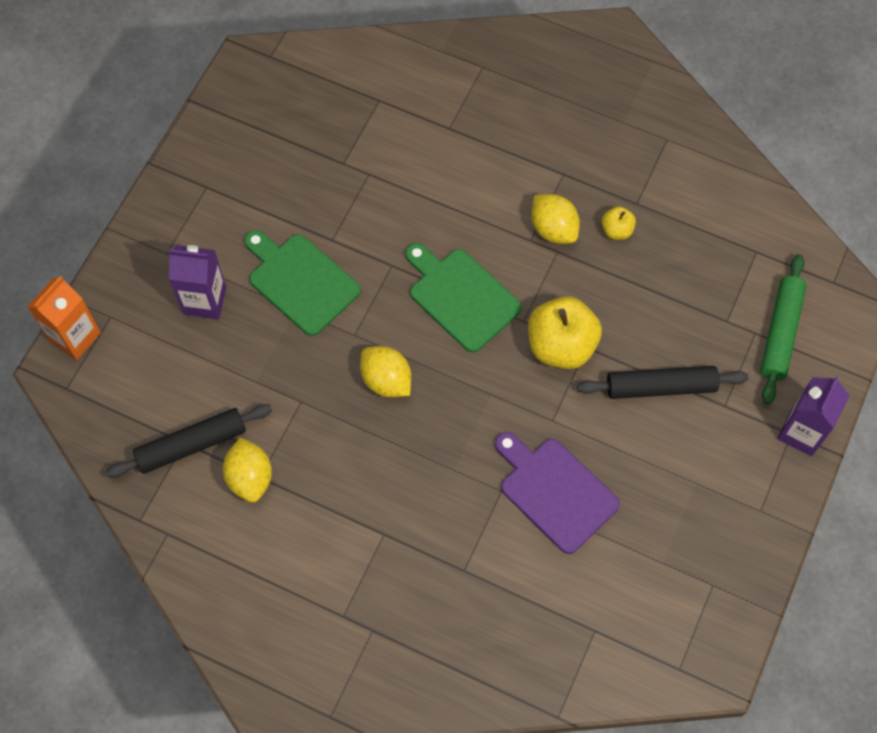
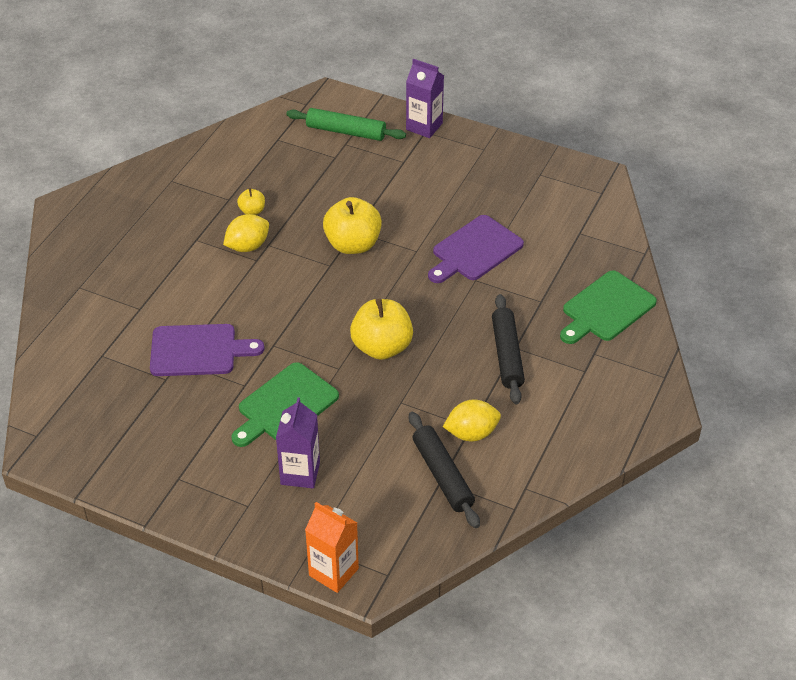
camera: 90 degrees left, 20 degrees down
yellow lemon [360,346,411,397] -> yellow apple [350,298,413,360]
green cutting board [405,243,522,352] -> green cutting board moved to [560,270,657,344]
black rolling pin [577,366,749,399] -> black rolling pin moved to [492,294,525,404]
none -> purple cutting board [150,324,265,376]

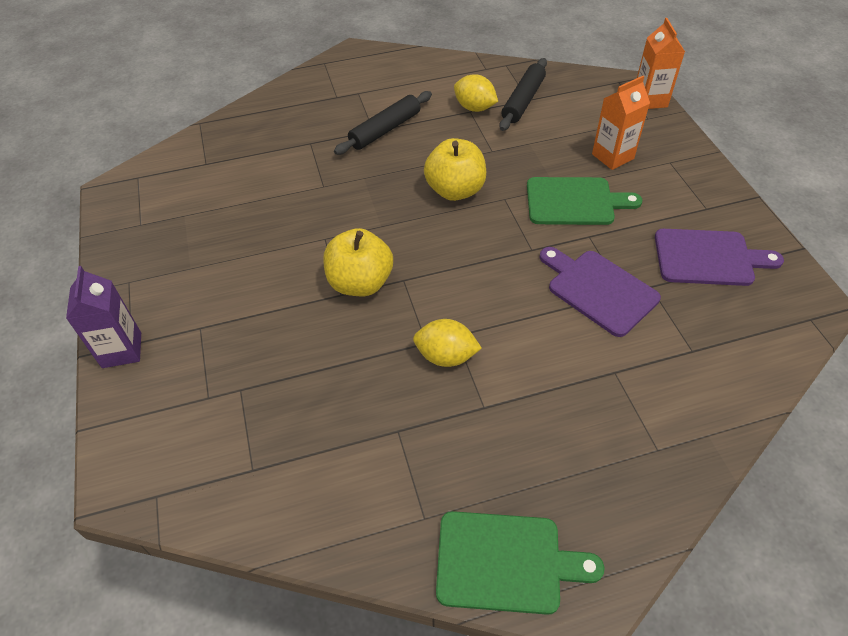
camera: 130 degrees left, 5 degrees up
yellow apple [237,188,265,215] -> none
purple carton [276,397,320,488] -> orange carton [592,76,650,170]
green rolling pin [286,108,406,141] -> none
purple cutting board [428,215,524,283] -> purple cutting board moved to [655,229,784,286]
green cutting board [560,270,657,344] -> green cutting board moved to [436,511,605,615]

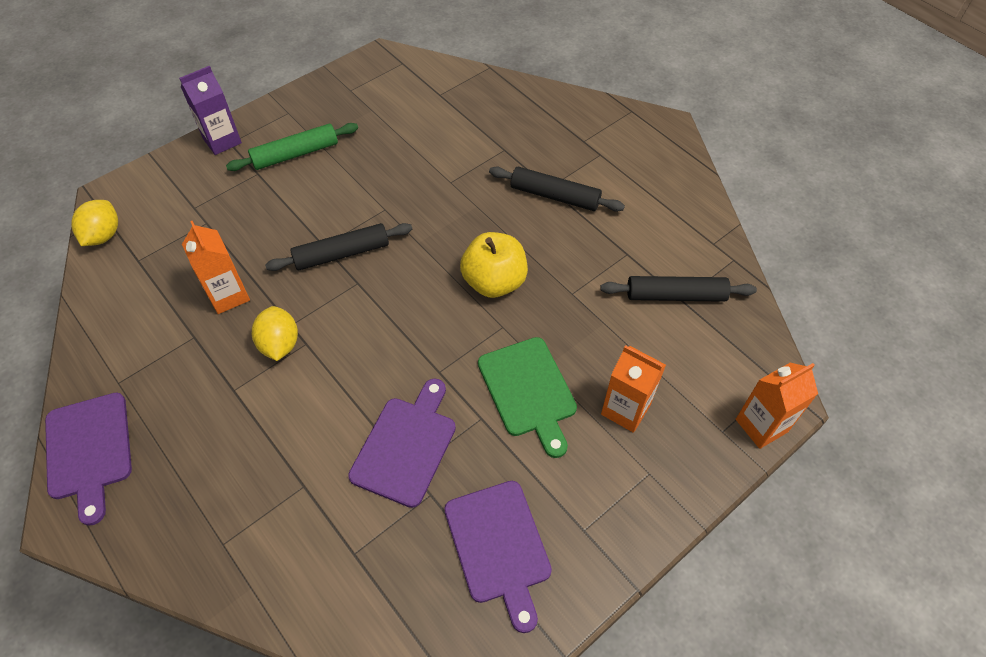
camera: 65 degrees right, 5 degrees up
yellow apple [323,228,393,296] -> black rolling pin [265,223,412,271]
green cutting board [436,511,605,615] -> purple cutting board [45,393,132,526]
yellow lemon [454,74,498,112] -> yellow lemon moved to [71,200,118,246]
none -> orange carton [182,221,250,314]
none -> green rolling pin [226,123,358,171]

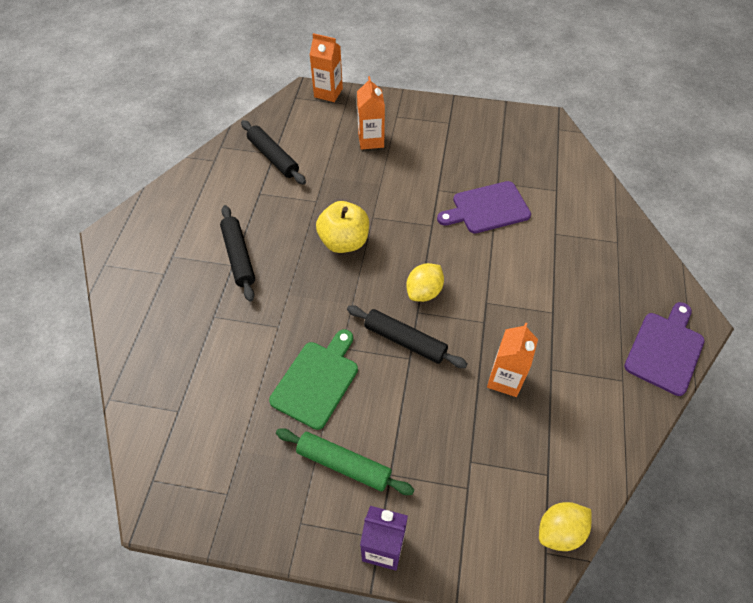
camera: 130 degrees left, 0 degrees up
yellow lemon [252,306,298,361] -> yellow lemon moved to [406,263,444,302]
purple cutting board [444,481,552,633] -> none
green cutting board [478,337,577,458] -> green cutting board moved to [269,329,358,430]

